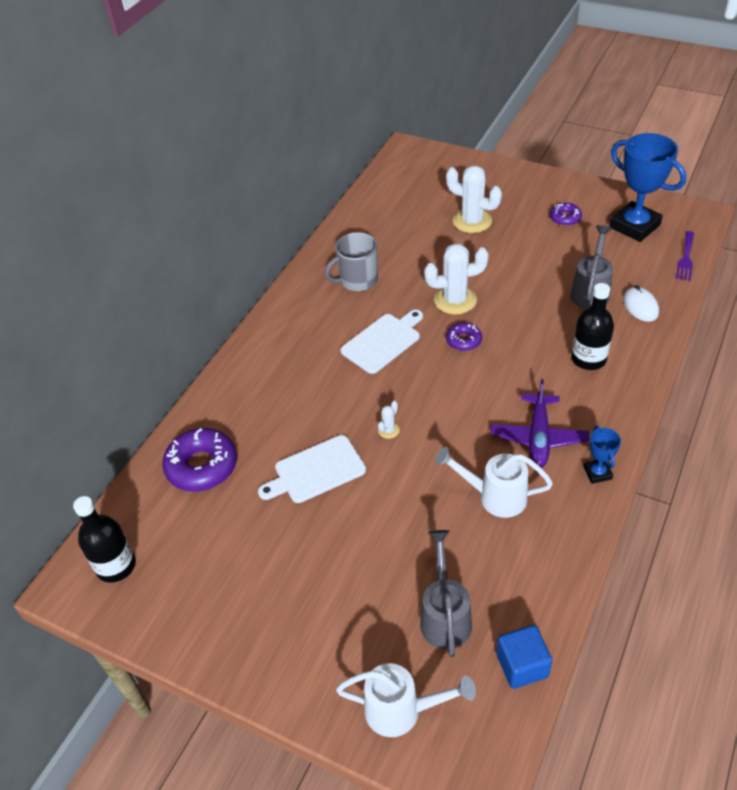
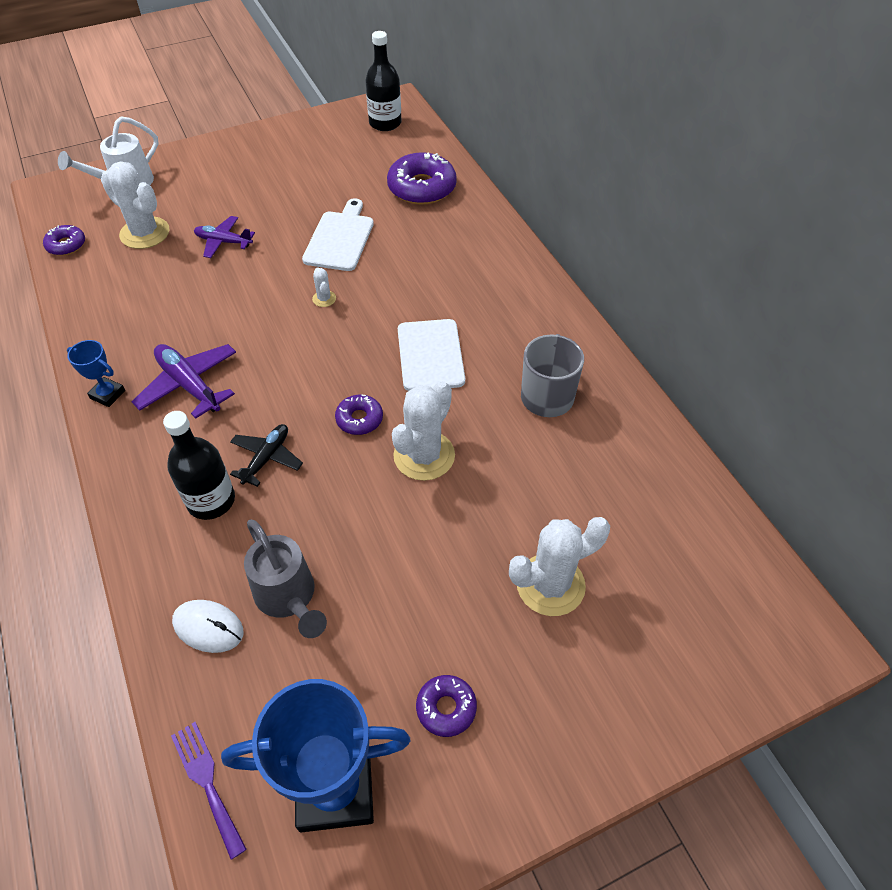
camera: 125 degrees right, 5 degrees up
grey watering can [420,530,472,657] -> white cactus [101,162,170,249]
white watering can [435,447,553,518] -> none
blue cube [496,625,553,689] -> purple donut [43,225,85,256]
none -> purple plane [194,216,255,258]
none -> black plane [230,424,303,487]

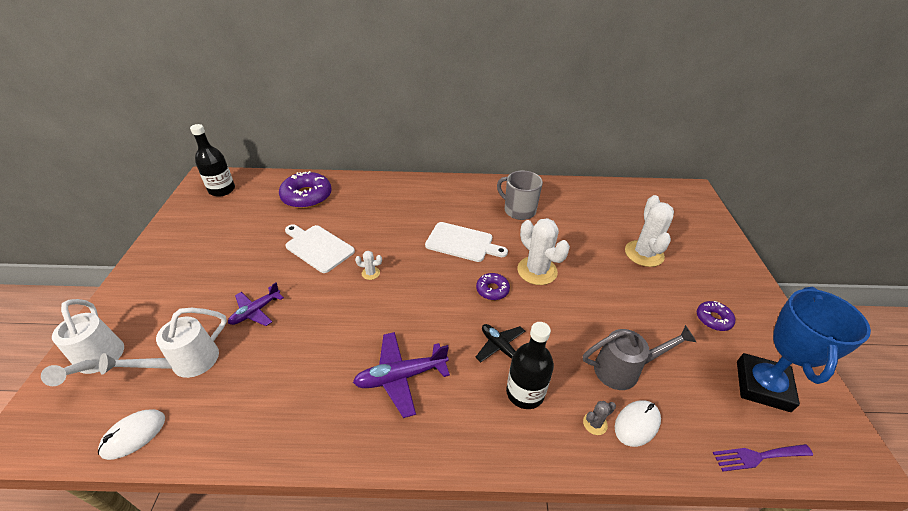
camera: 65 degrees left, 10 degrees down
purple donut [43,225,85,256] -> white mouse [98,409,165,460]
blue trophy [67,340,125,407] -> none
white cactus [101,162,170,249] -> white watering can [99,308,227,378]
none -> grey cactus [583,401,616,435]

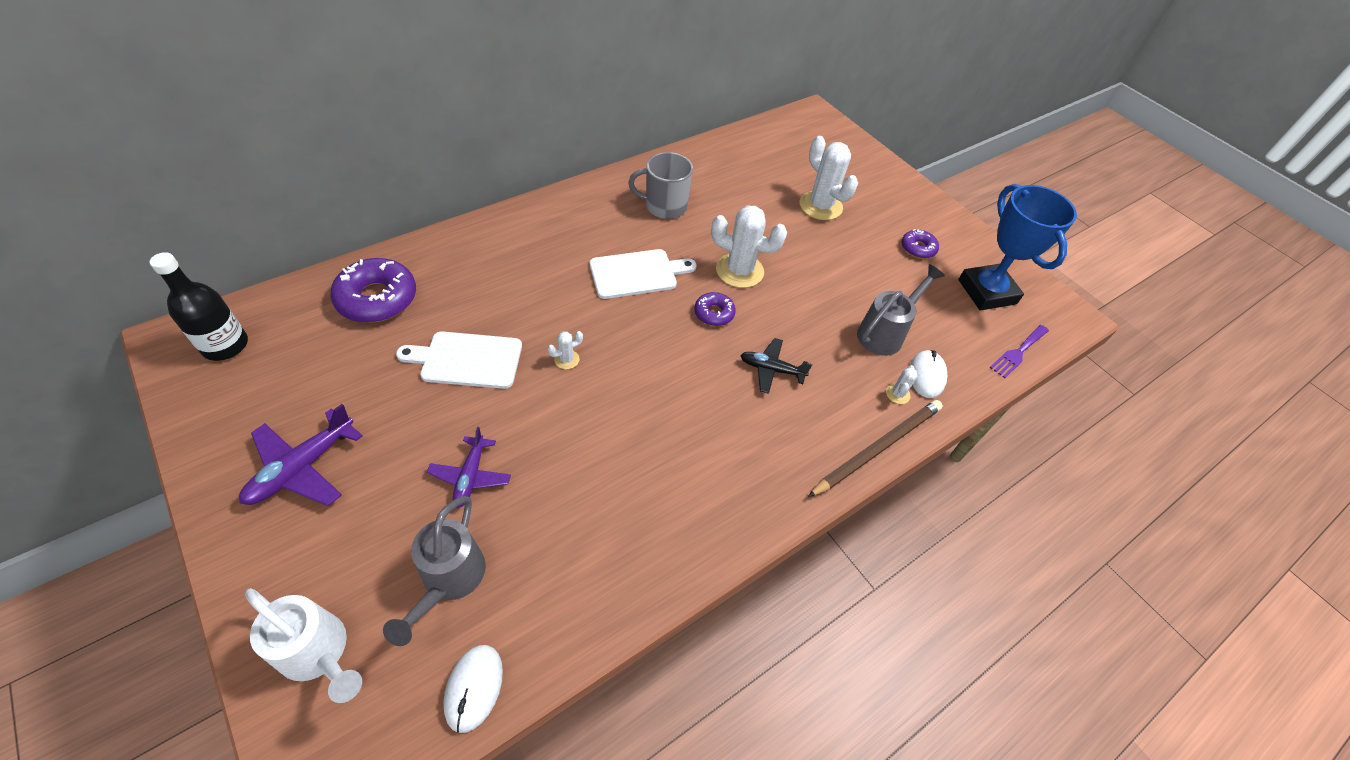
camera: 40 degrees left, 10 degrees up
white watering can [99,308,227,378] -> grey watering can [383,496,486,646]
purple plane [353,332,450,418] -> purple plane moved to [239,404,363,506]
black bottle [506,322,554,409] -> none
grey cactus [583,401,616,435] -> white cactus [886,365,917,404]
none -> brown pencil [808,400,943,497]

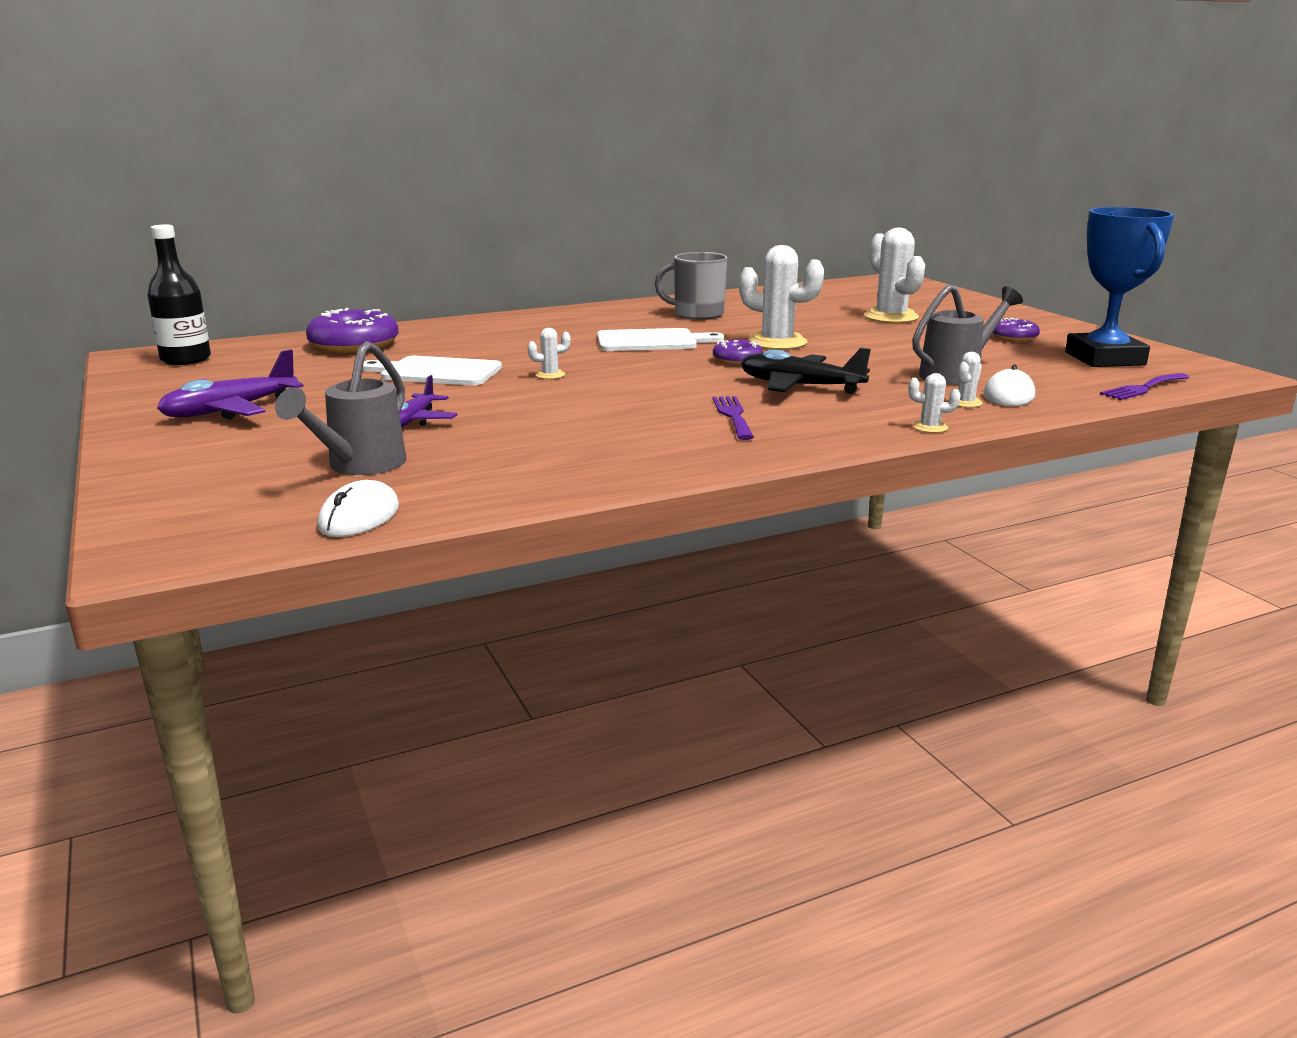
camera: 15 degrees right, 30 degrees down
white watering can [245,588,362,703] -> none
black plane [740,338,812,394] -> black plane [741,348,871,394], size x1.50
brown pencil [808,400,943,497] -> white cactus [908,373,961,433]
none -> purple fork [713,396,754,440]

